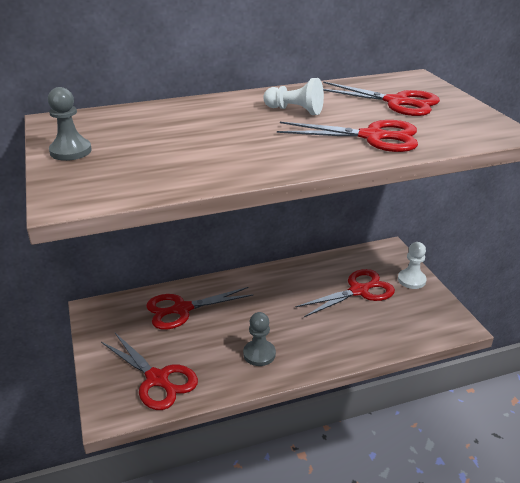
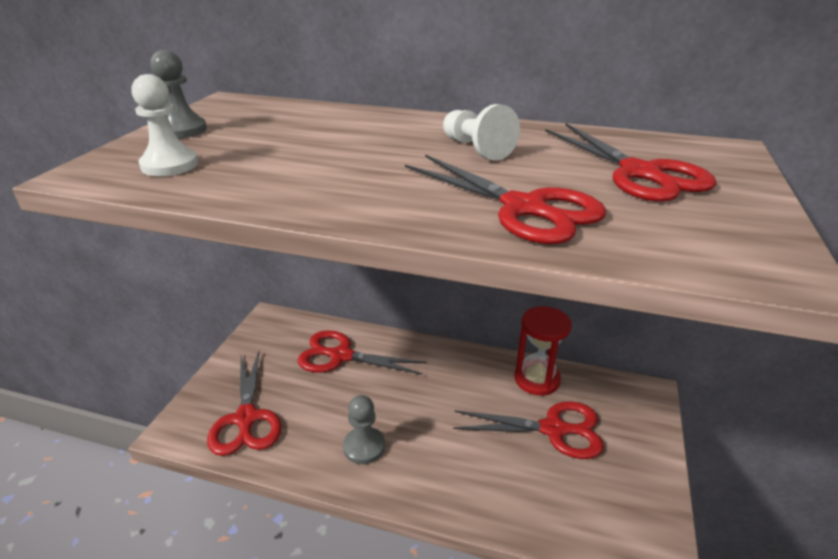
camera: 35 degrees right, 0 degrees up
white pawn [398,242,427,289] -> white pawn moved to [131,74,198,176]
none -> red hourglass [514,306,572,396]

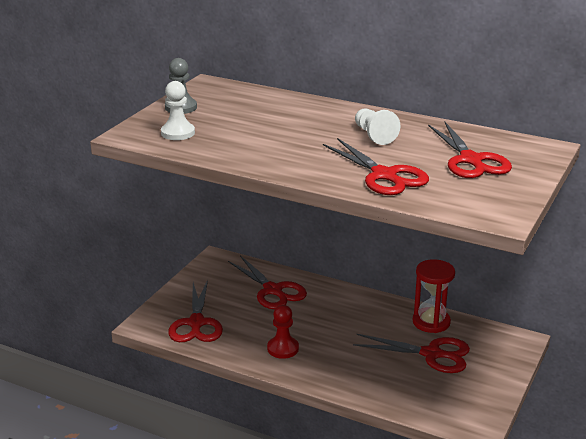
camera: 10 degrees right, 5 degrees down
red scissors [298,330,427,375] -> red scissors turned 150 degrees counterclockwise [228,255,307,309]
grey pawn [343,395,385,464] -> red pawn [267,305,299,359]

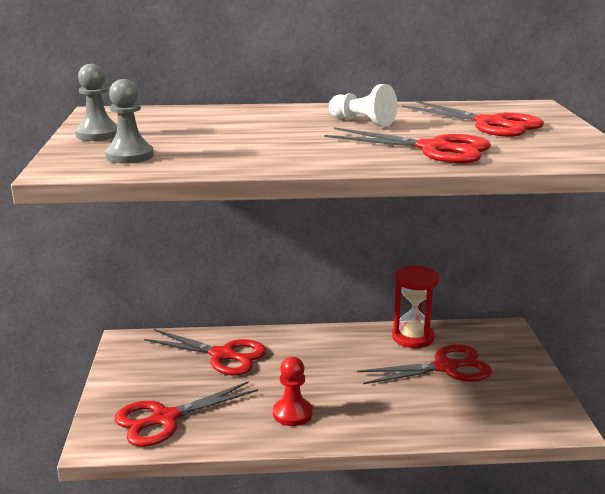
camera: 30 degrees left, 5 degrees down
white pawn [161,81,195,140] -> grey pawn [105,79,154,164]
red scissors [168,280,223,342] -> red scissors turned 90 degrees clockwise [115,381,258,447]

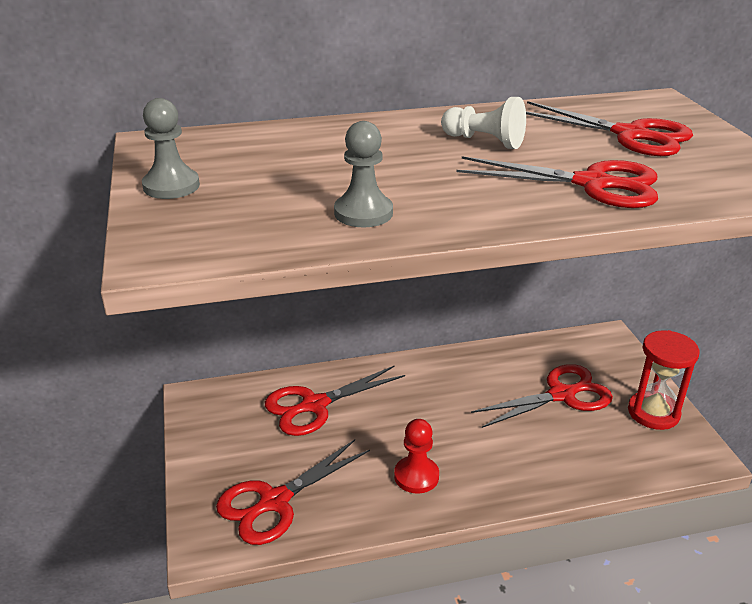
camera: 10 degrees left, 10 degrees up
grey pawn [105,79,154,164] -> grey pawn moved to [334,121,393,227]
red scissors [144,329,267,375] -> red scissors turned 135 degrees clockwise [265,365,405,436]
red hourglass [392,266,439,348] -> red hourglass moved to [628,330,700,430]

